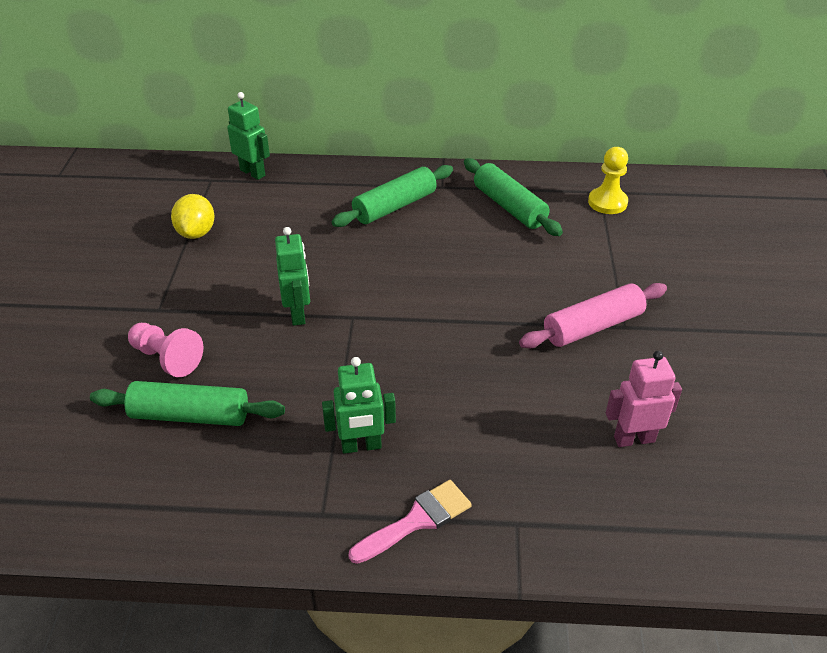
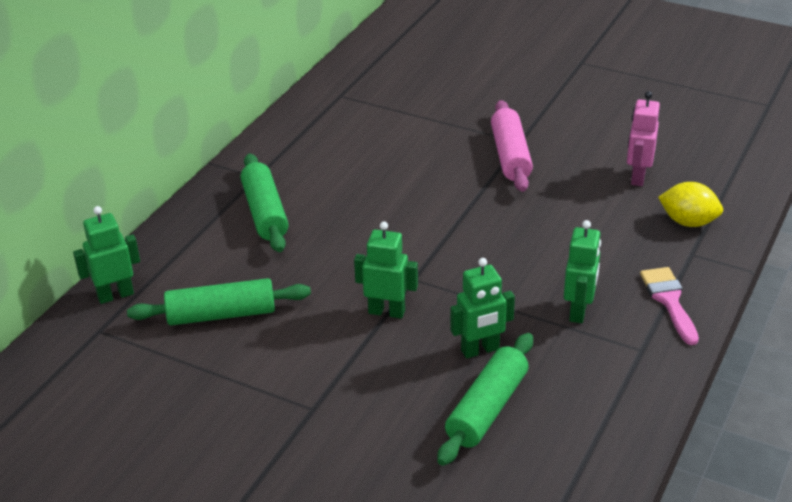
camera: 65 degrees left, 5 degrees down
pink pawn [128,323,203,377] -> none
yellow lemon [171,194,215,239] -> yellow lemon moved to [658,182,723,227]
green rolling pin [464,158,563,236] -> green rolling pin moved to [127,278,311,325]
yellow pawn [588,147,628,214] -> none
none -> green robot [450,258,515,358]

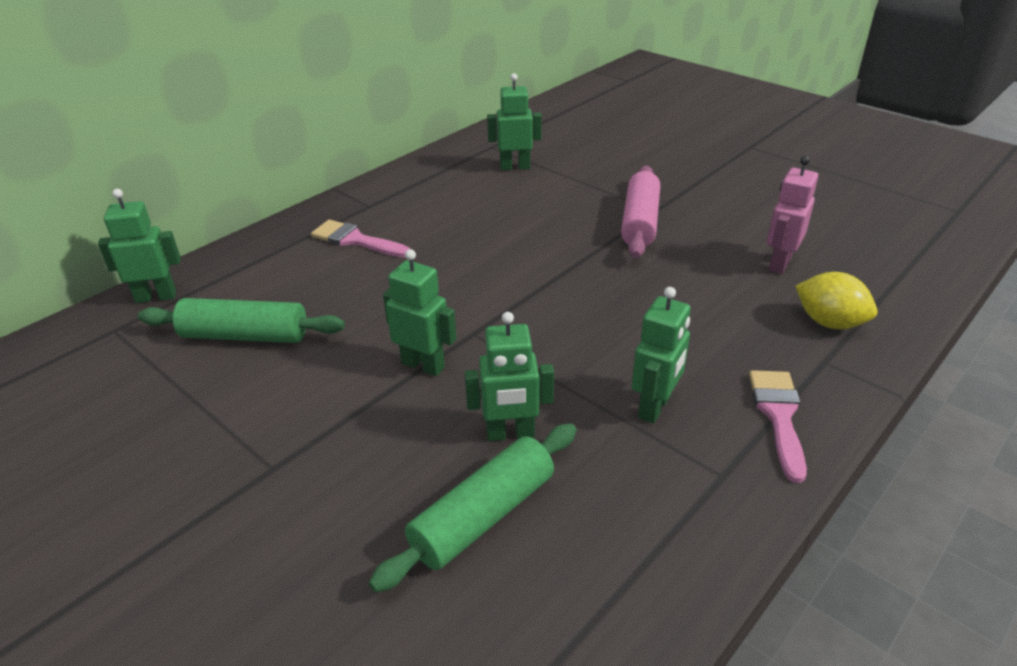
camera: 15 degrees right, 0 degrees up
green rolling pin [240,153,288,252] -> pink brush [311,220,410,258]
none -> green robot [487,73,542,170]

